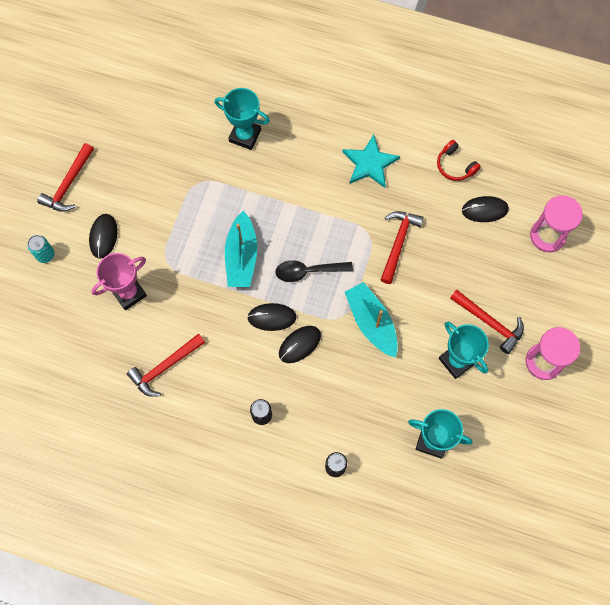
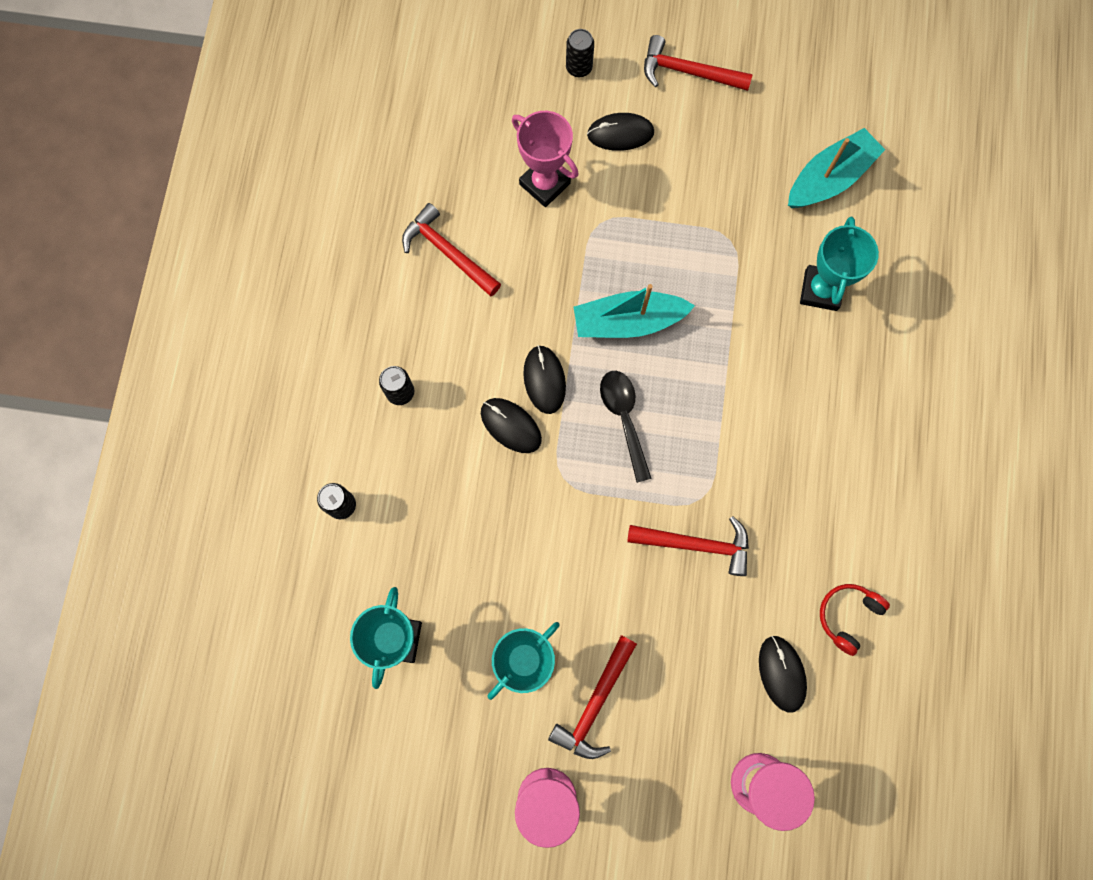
camera: 80 degrees right, 5 degrees up
turquoise can [27,235,54,263] -> black can [566,29,594,77]
turquoise star [343,134,400,188] -> none
turquoise boat [345,282,398,358] -> turquoise boat moved to [788,128,885,208]

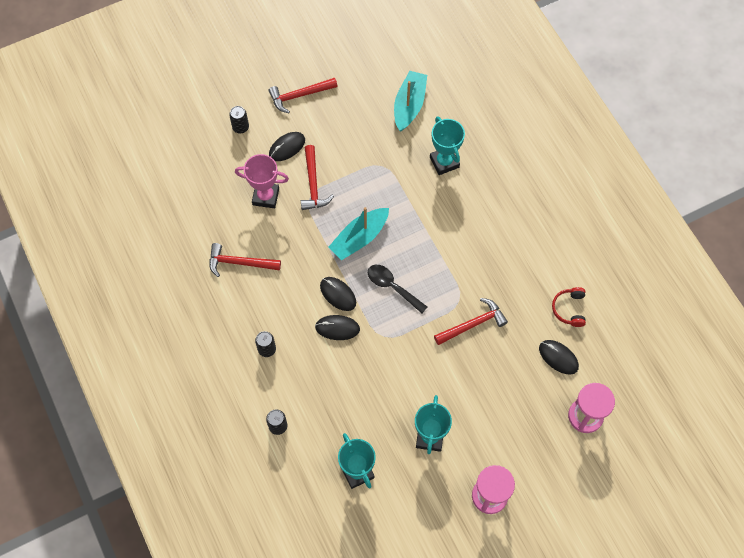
camera: 35 degrees left, 10 degrees down
red hammer [548,635,637,759] -> red hammer moved to [301,145,334,210]

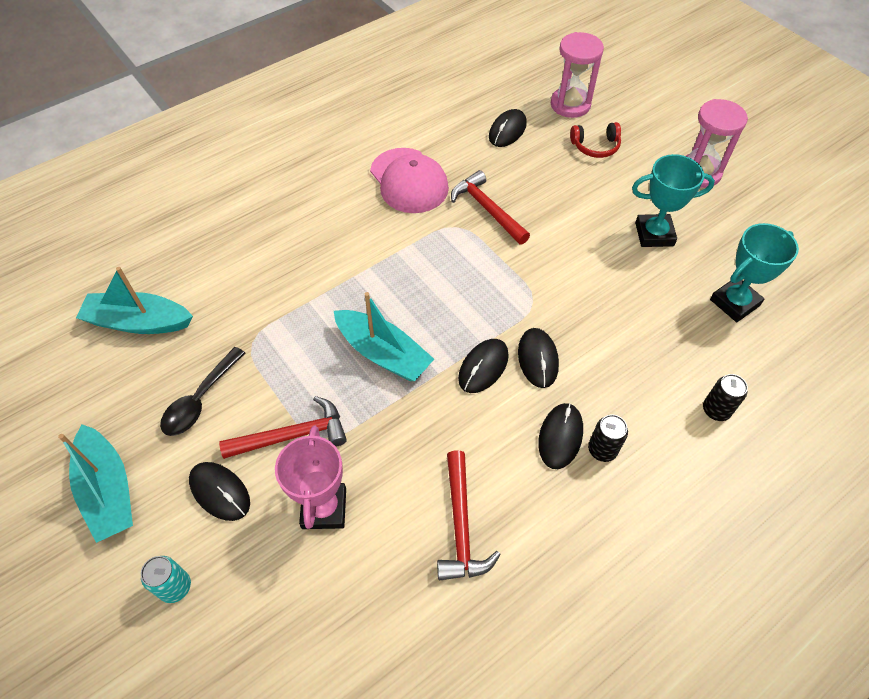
camera: 100 degrees left, 10 degrees down
black can [229,106,249,134] -> turquoise can [141,556,191,603]
red hammer [269,78,338,113] -> turquoise boat [58,424,133,543]
black spoon [368,265,427,313] -> black spoon moved to [160,347,245,436]
turquoise trophy [430,116,465,175] -> none
red headphones [552,287,586,327] -> red headphones moved to [570,122,621,158]
none -> pink cap [370,148,449,213]
none -> black mouse [538,403,583,469]

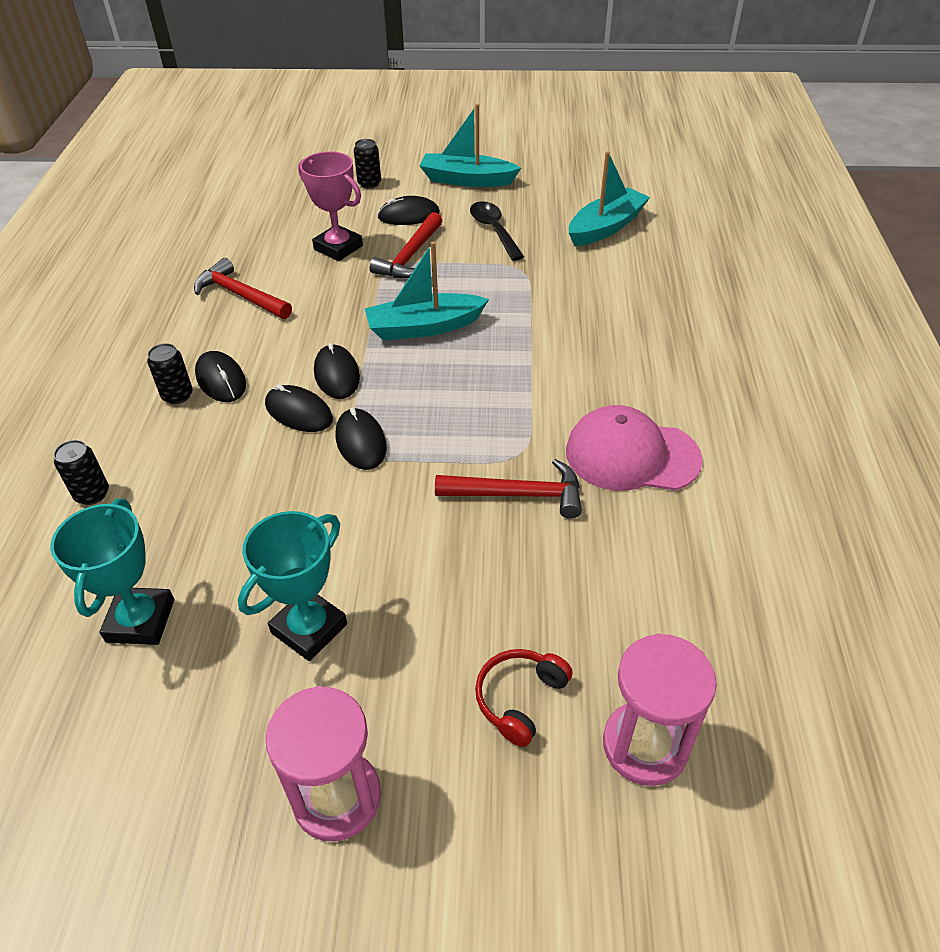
camera: 130 degrees right, 10 degrees down
turquoise can [141,556,191,603] -> black can [354,139,381,189]
black mouse [489,109,527,147] -> black mouse moved to [336,407,387,470]

